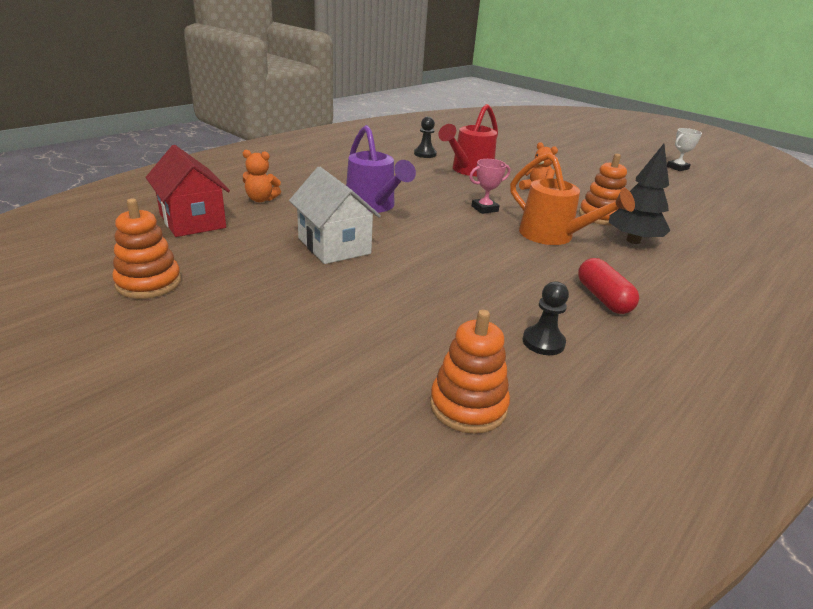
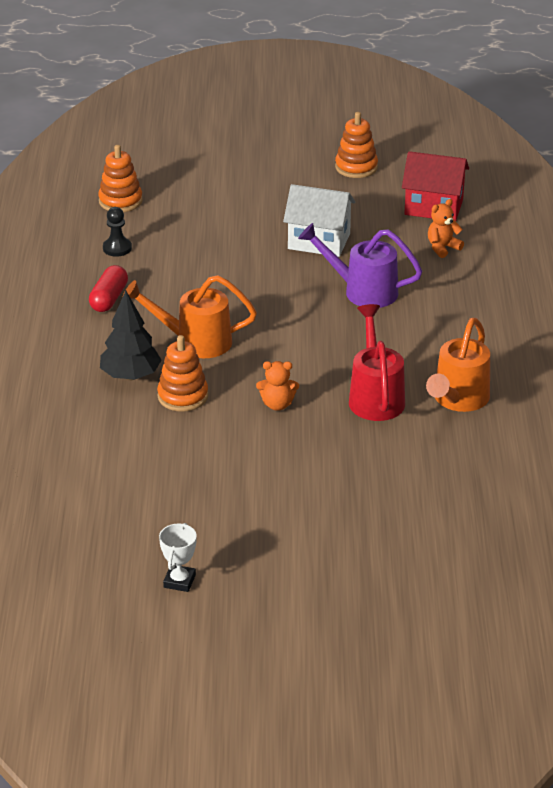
camera: 140 degrees right, 5 degrees up
black pawn [414,117,437,158] -> orange watering can [426,318,490,412]
pink trophy [469,159,510,214] -> none
red capsule [578,258,639,314] -> red capsule turned 75 degrees clockwise [89,265,128,312]

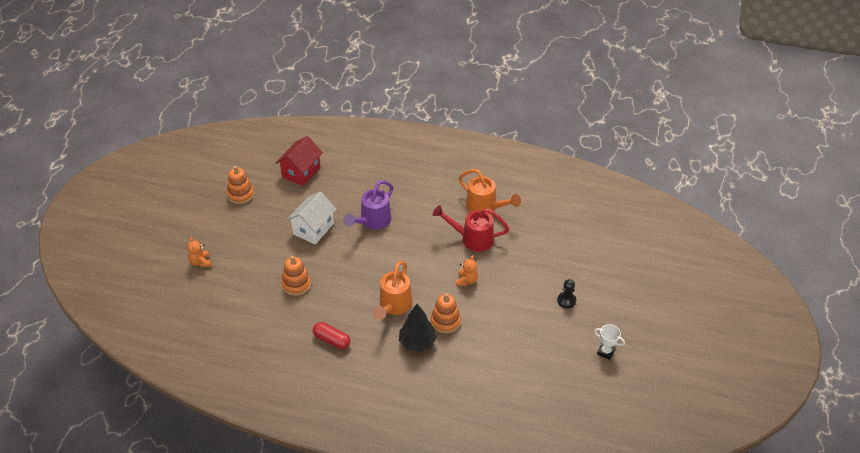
camera: 75 degrees left, 10 degrees up
orange stacking toy [98,145,143,212] -> orange stacking toy moved to [281,256,311,296]
black pawn [103,207,132,257] -> black pawn moved to [557,279,576,308]
orange teddy bear [428,199,464,258] -> orange teddy bear moved to [187,237,212,267]

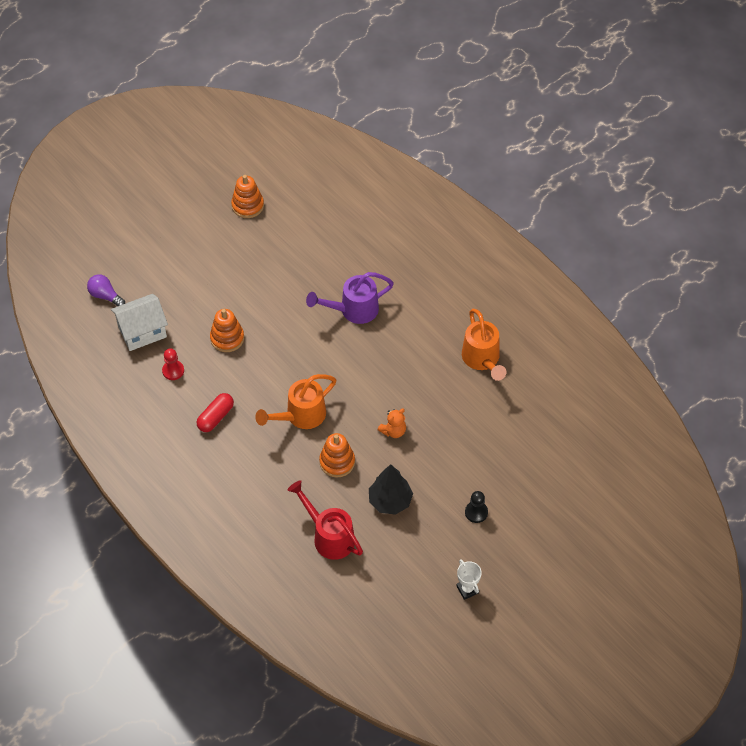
camera: 35 degrees right, 10 degrees up
orange teddy bear [187,237,212,267] -> none
red house [276,136,323,186] -> none
white house [287,191,336,244] -> white house moved to [111,294,168,351]
red capsule [313,322,350,349] -> red capsule turned 60 degrees clockwise [197,393,234,432]
black tree [399,304,437,352] -> black tree moved to [369,464,413,515]
red watering can [433,205,509,252] -> red watering can moved to [288,480,363,560]
none -> purple light bulb [87,274,125,306]
none -> red pawn [162,348,184,380]

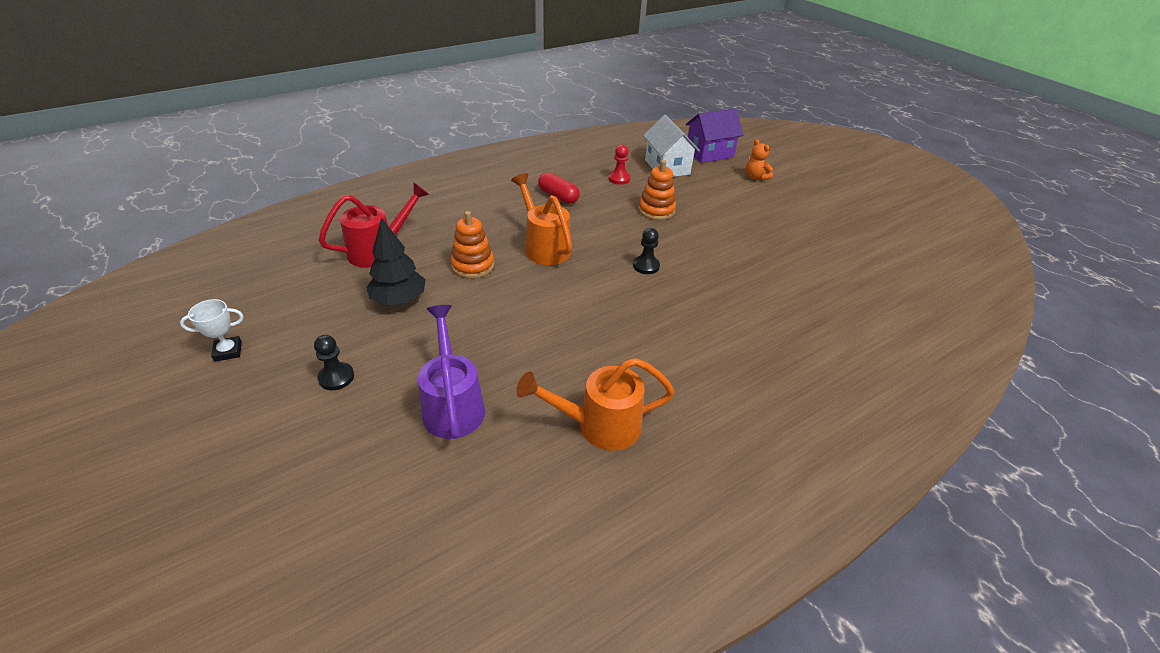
camera: 95 degrees right, 15 degrees down
purple light bulb [87,274,125,306] -> purple house [686,108,743,163]
orange stacking toy [231,175,264,218] -> none
purple watering can [306,272,394,324] -> purple watering can moved to [418,305,485,439]
orange teddy bear [378,409,406,438] -> orange teddy bear moved to [746,139,773,180]
none -> black pawn [633,228,660,274]

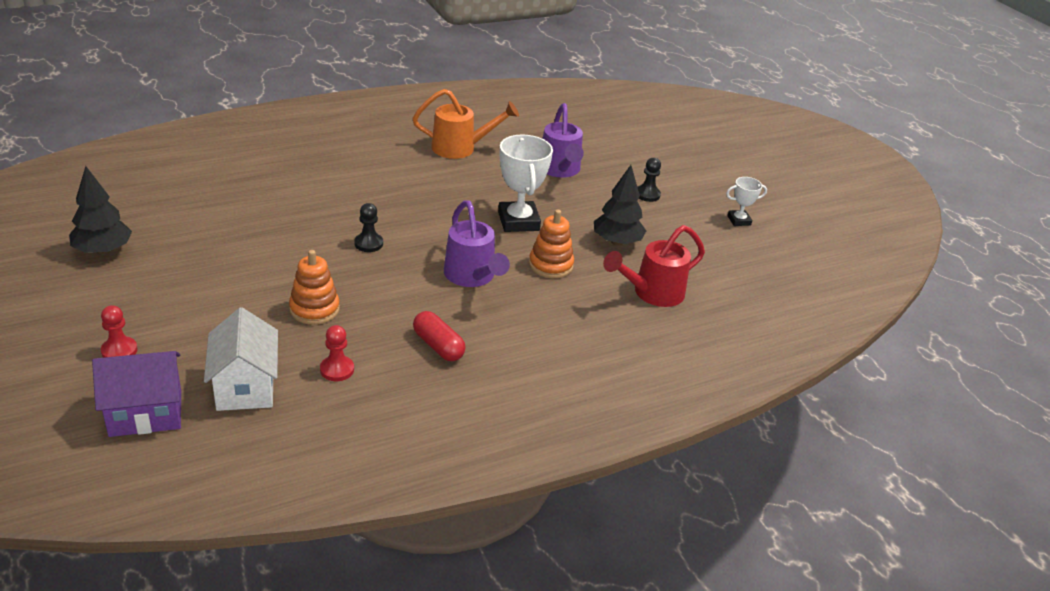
camera: 175 degrees left, 5 degrees down
orange watering can [511,173,572,265] -> purple watering can [444,200,510,287]
orange teddy bear [746,139,773,180] -> red pawn [101,305,137,358]
none -> black tree [69,166,132,255]
none -> white trophy [498,134,553,232]

